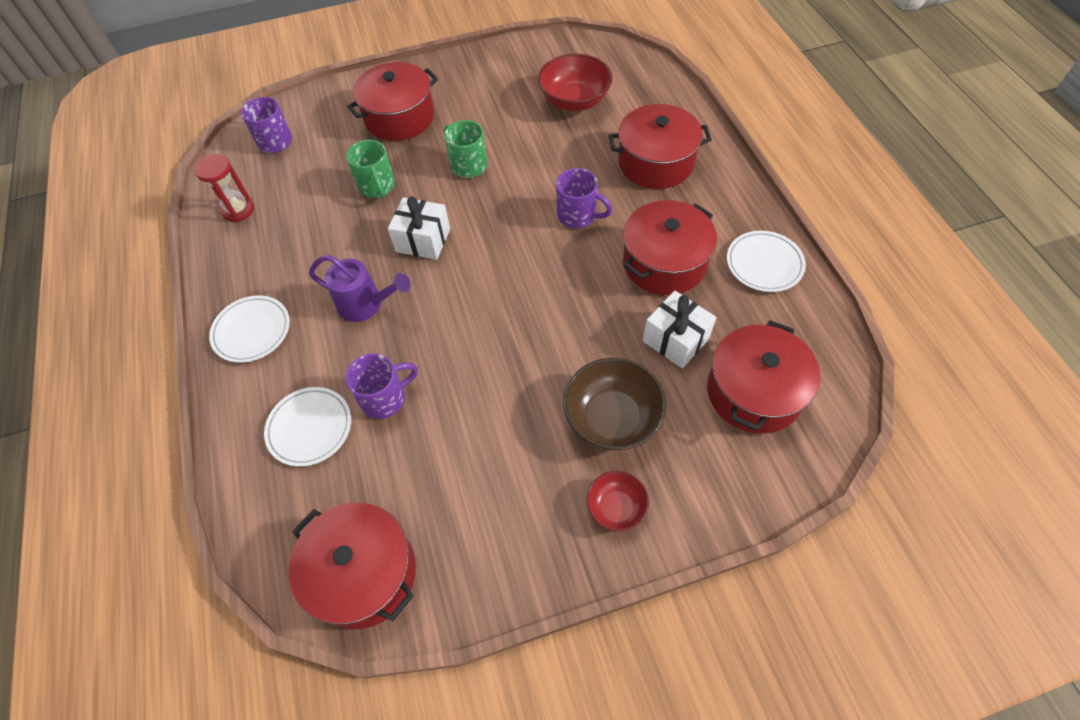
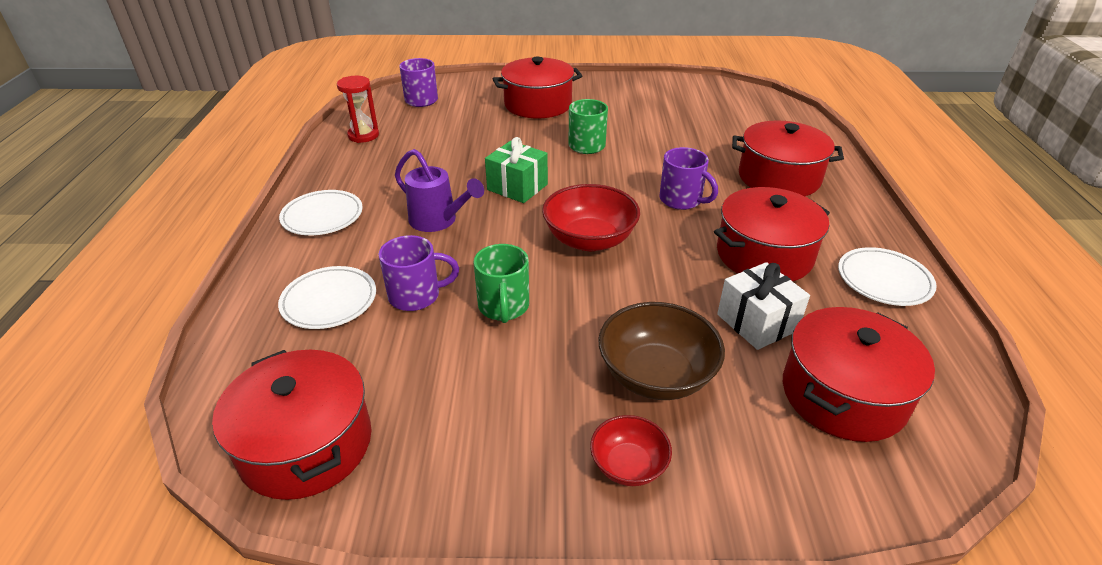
camera: 15 degrees right, 20 degrees down
green mug [346,140,395,198] -> green mug moved to [473,244,529,323]
white gift [388,196,450,260] -> green gift [485,137,548,203]
red bowl [538,54,613,111] -> red bowl moved to [542,184,640,251]

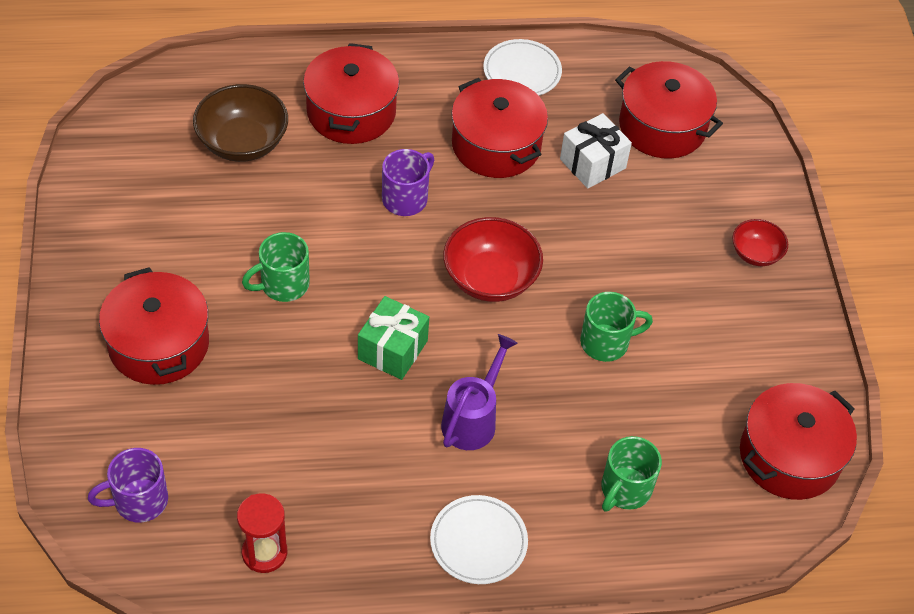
camera: 100 degrees left, 15 degrees up
white plate [278,266,376,329] -> green mug [601,436,662,512]
purple mug [379,235,459,311] -> none
brown bowl [599,302,725,400] -> brown bowl moved to [193,84,288,162]

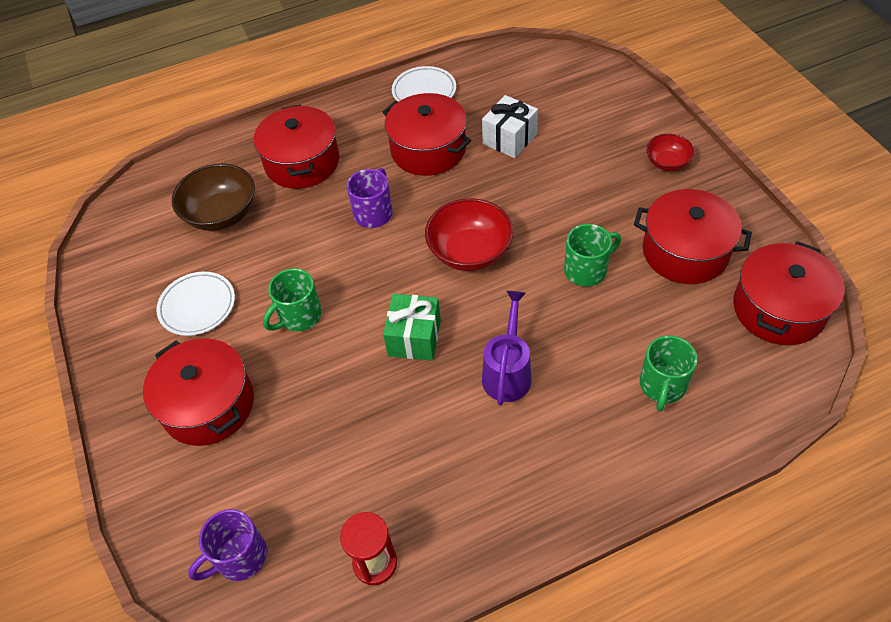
camera: 10 degrees left, 0 degrees up
white plate [430,495,528,584] -> white plate moved to [156,272,235,336]
red pot [615,61,723,159] -> red pot moved to [634,189,752,284]

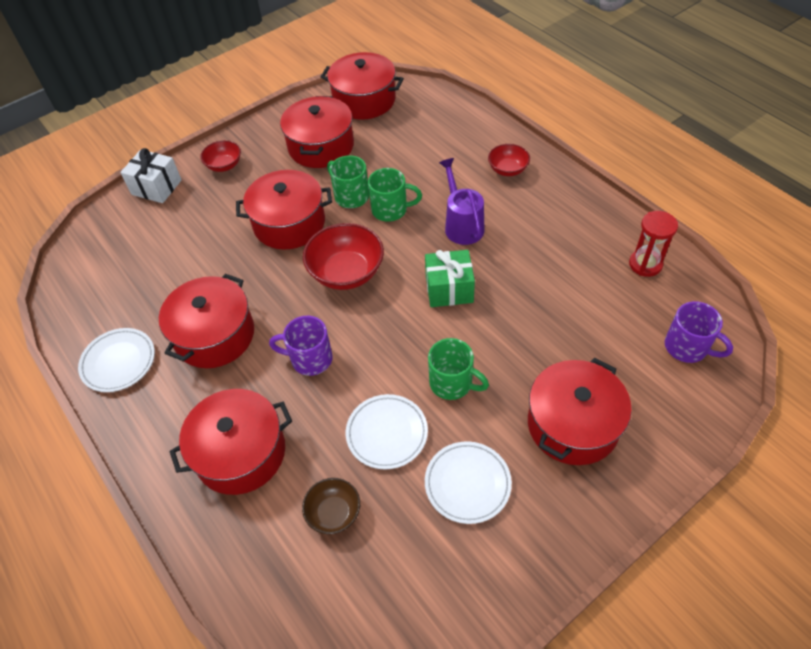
camera: 105 degrees left, 0 degrees up
brown bowl [172,164,255,231] -> brown bowl [302,478,360,534], size x0.58
white gift [482,95,538,158] -> white gift moved to [120,148,181,203]
purple watering can [482,291,531,405] -> purple watering can turned 75 degrees clockwise [439,158,485,245]
green mug [640,335,697,411] -> green mug moved to [368,168,422,222]
none -> red pot [236,170,332,250]
none -> white plate [346,394,428,470]
none -> red bowl [488,144,530,176]

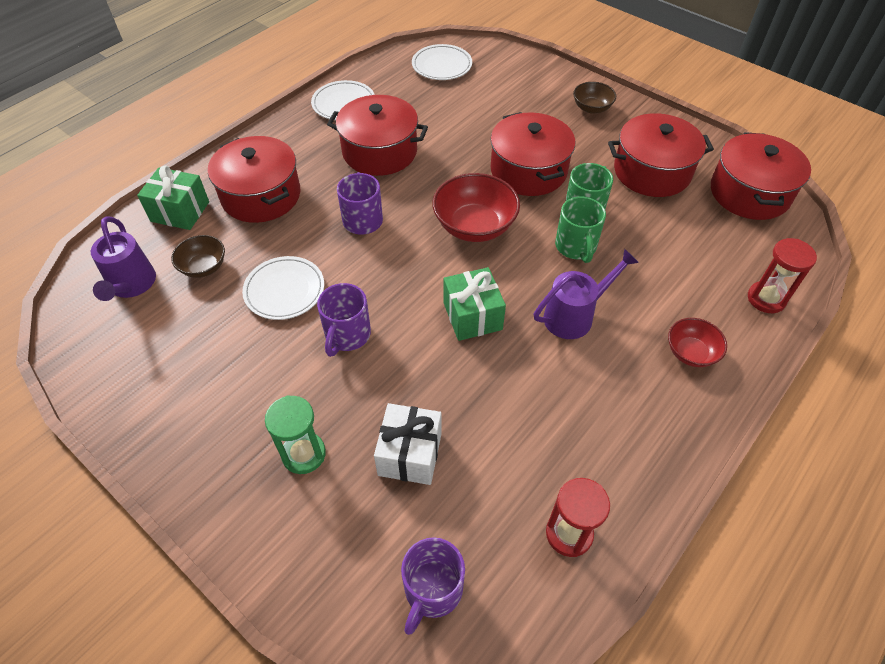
camera: 75 degrees right, 0 degrees up
white gift [120,148,181,203] -> white gift moved to [374,403,442,485]
red bowl [200,140,241,172] -> brown bowl [573,82,616,114]
white plate [425,441,512,524] -> white plate moved to [412,44,472,80]
green mug [428,338,489,400] -> purple mug [317,283,371,357]
red pot [528,358,632,465] -> green hourglass [265,395,326,474]
none -> purple watering can [91,216,156,301]
none -> green gift [137,165,209,230]
none -> red hourglass [748,238,817,313]

